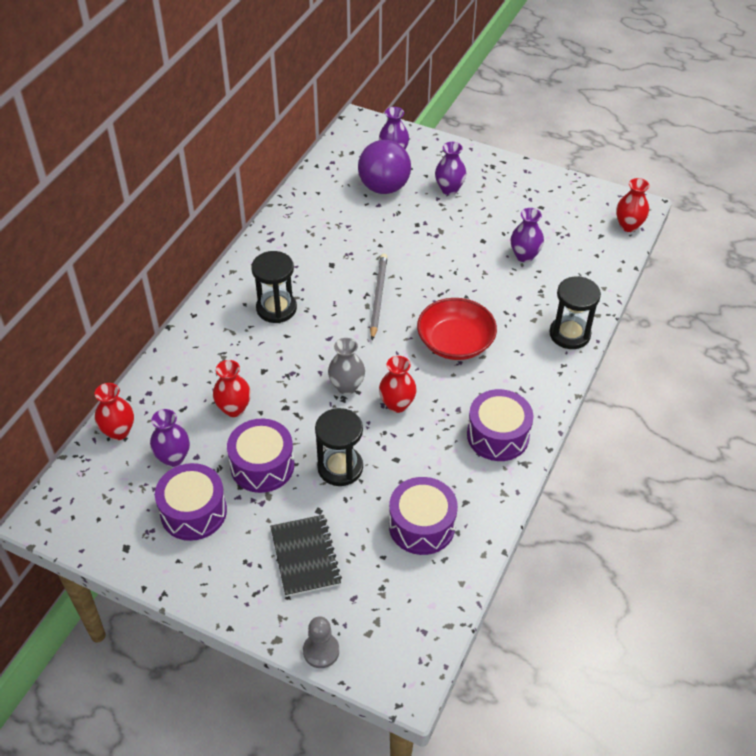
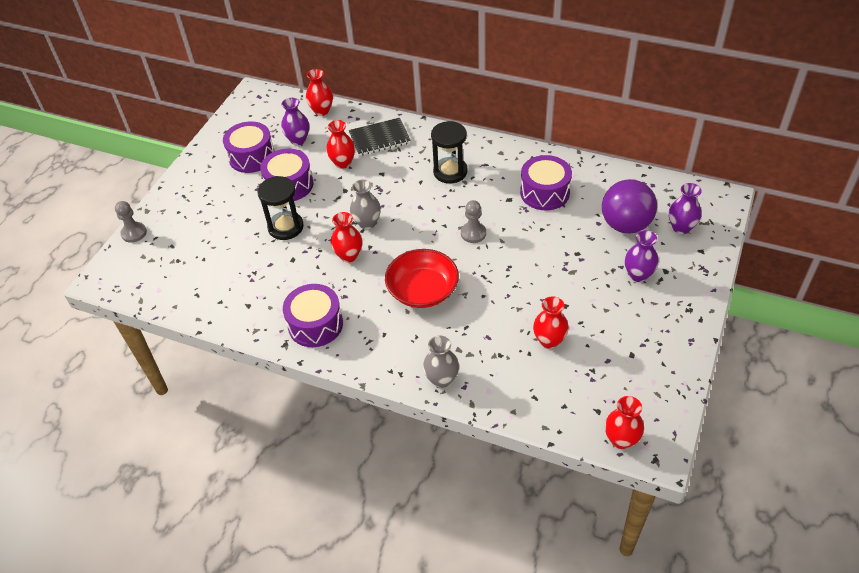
camera: 90 degrees right, 0 degrees up
black notebook [270,515,342,597] -> black notebook moved to [349,118,411,156]
grey pencil [370,253,388,340] -> grey pawn [461,200,486,243]
purple drum [389,477,458,555] -> purple drum moved to [520,155,572,210]
purple vase [511,208,544,262] -> red vase [533,296,569,349]
black hourglass [549,276,601,349] -> grey vase [423,336,459,388]

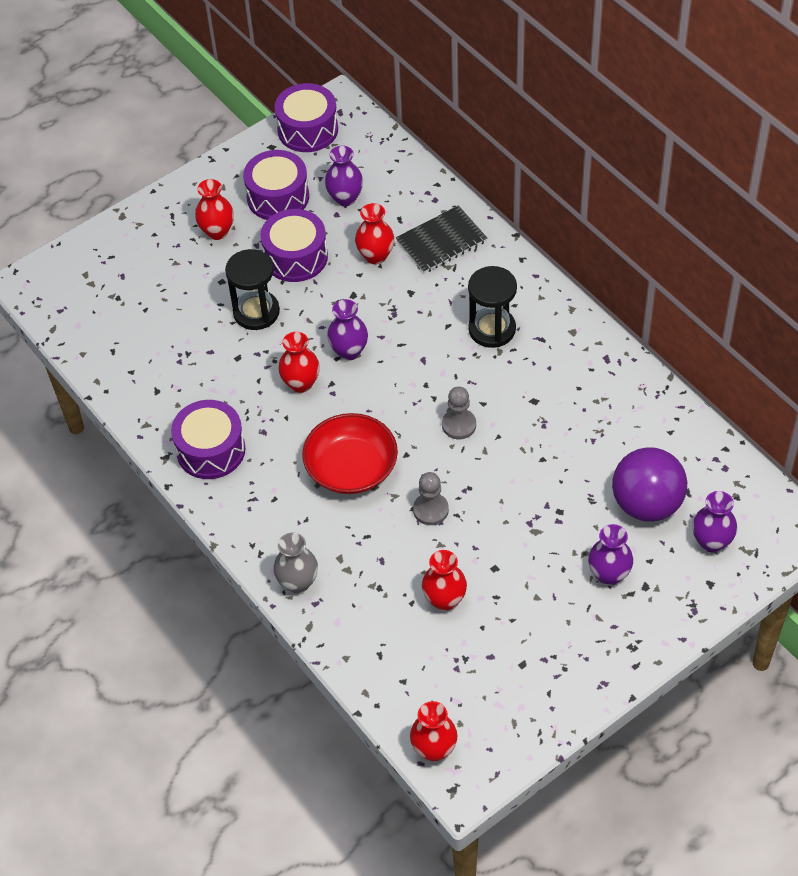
camera: 30 degrees right, 5 degrees up
grey pawn [115,201,147,243] -> grey pawn moved to [413,472,449,525]
red vase [306,69,333,116] -> red vase moved to [195,179,234,240]
black notebook [349,118,411,156] -> black notebook turned 45 degrees counterclockwise [396,205,487,273]
grey vase [350,180,381,229] -> purple vase [327,299,368,361]
purple drum [520,155,572,210] -> purple drum moved to [275,83,338,152]

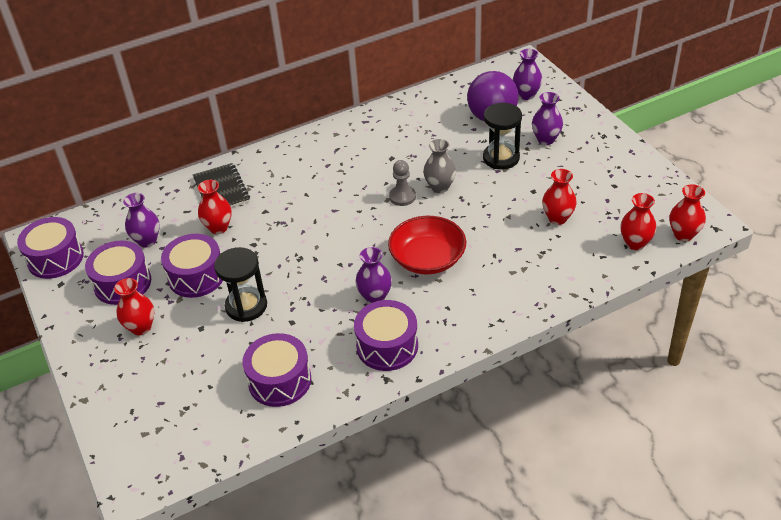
camera: 80 degrees left, 10 degrees down
grey vase [273,532,318,593] -> grey vase moved to [423,139,456,193]
red vase [278,332,320,393] -> red vase moved to [620,193,656,250]
purple vase [327,299,368,361] -> purple vase moved to [355,247,392,303]
grey pawn [413,472,449,525] -> none
black hourglass [468,266,517,348] -> black hourglass moved to [483,103,522,169]
none -> purple drum [243,333,311,407]

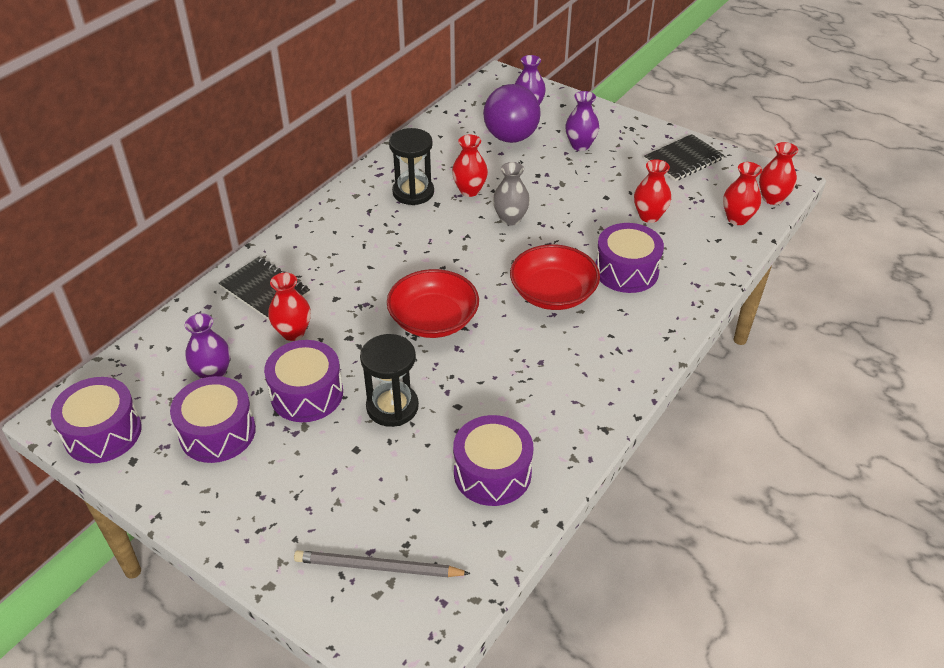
camera: 30 degrees left, 0 degrees up
red vase [114,278,154,335] -> red vase moved to [452,135,488,197]
purple drum [354,300,418,371] -> purple drum moved to [596,223,664,293]
purple vase [355,247,392,303] -> none
grey pawn [389,160,416,206] -> none
black hourglass [483,103,522,169] -> black hourglass moved to [389,128,434,205]
none -> grey pencil [294,550,471,577]
none -> red bowl [387,269,479,338]
none -> black notebook [644,134,724,181]

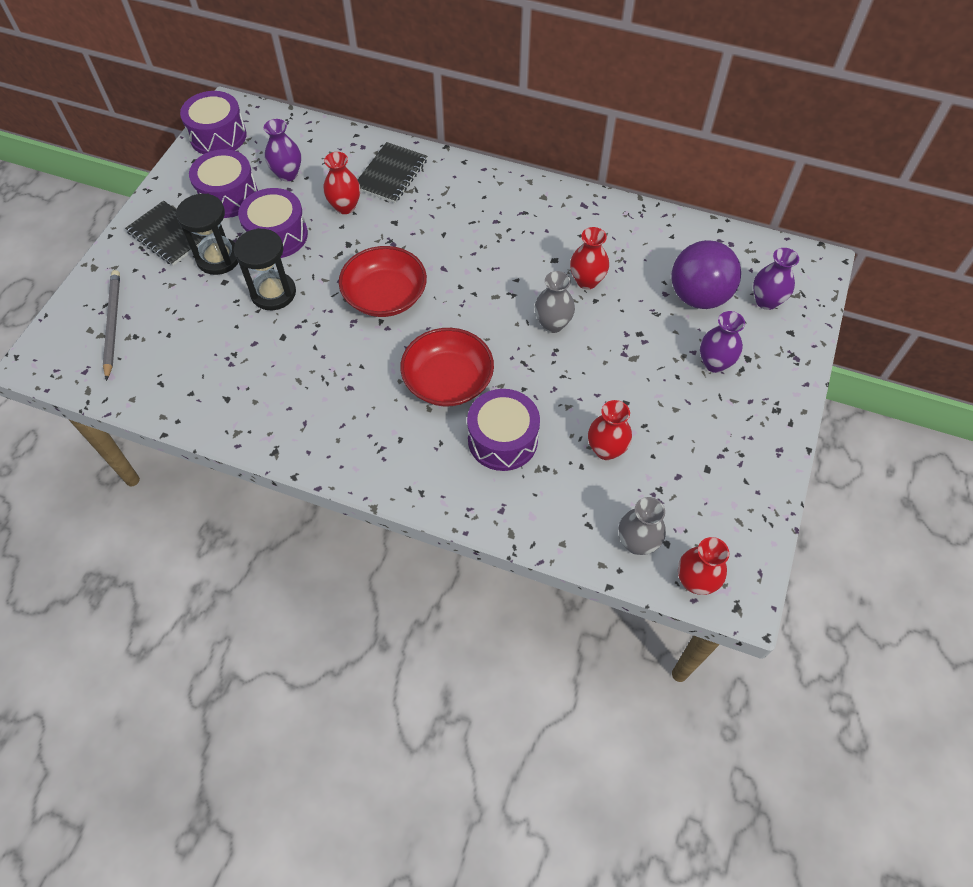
camera: 75 degrees right, 15 degrees up
black hourglass [389,128,434,205] -> black hourglass moved to [176,194,239,275]
purple drum [453,415,533,506] -> none
black notebook [644,134,724,181] -> black notebook moved to [125,201,206,266]
red vase [723,162,762,225] -> grey vase [619,497,666,555]

